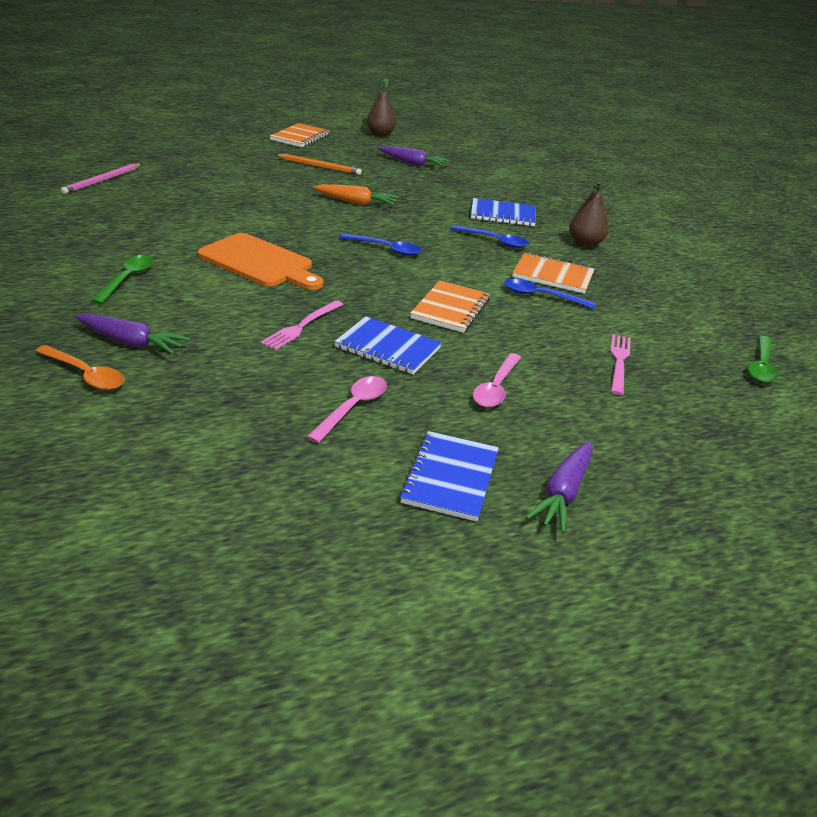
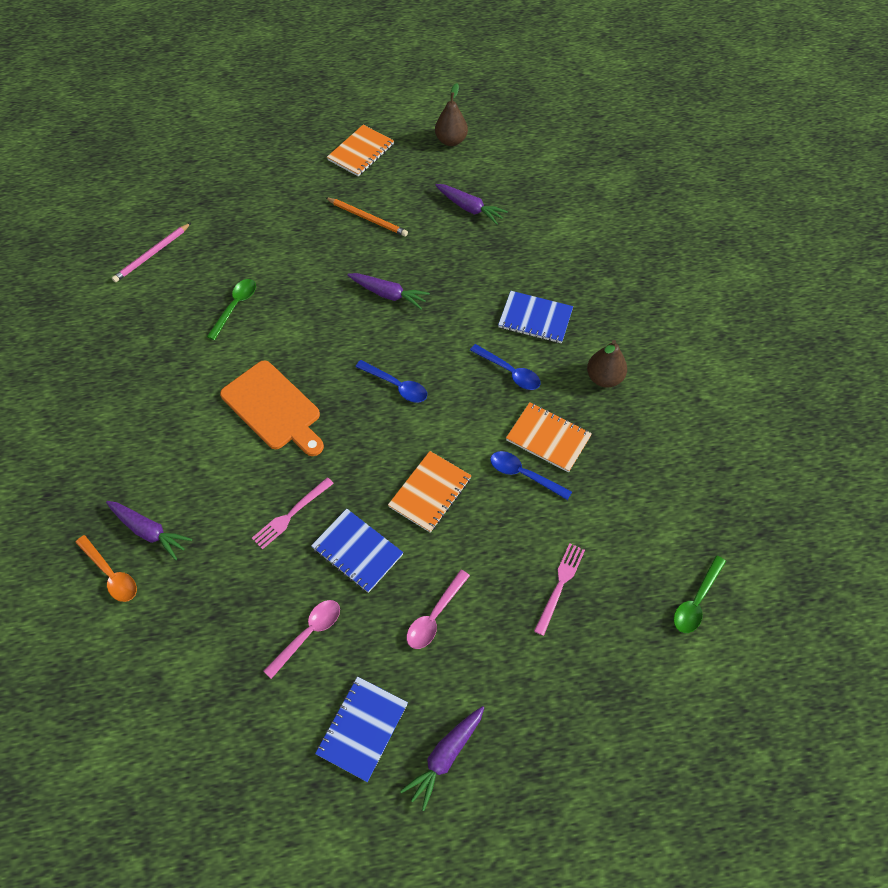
camera: 15 degrees right, 25 degrees up
green spoon [91,255,154,304] -> green spoon moved to [207,279,256,340]
orange carrot [313,184,398,205] -> purple carrot [347,273,430,309]

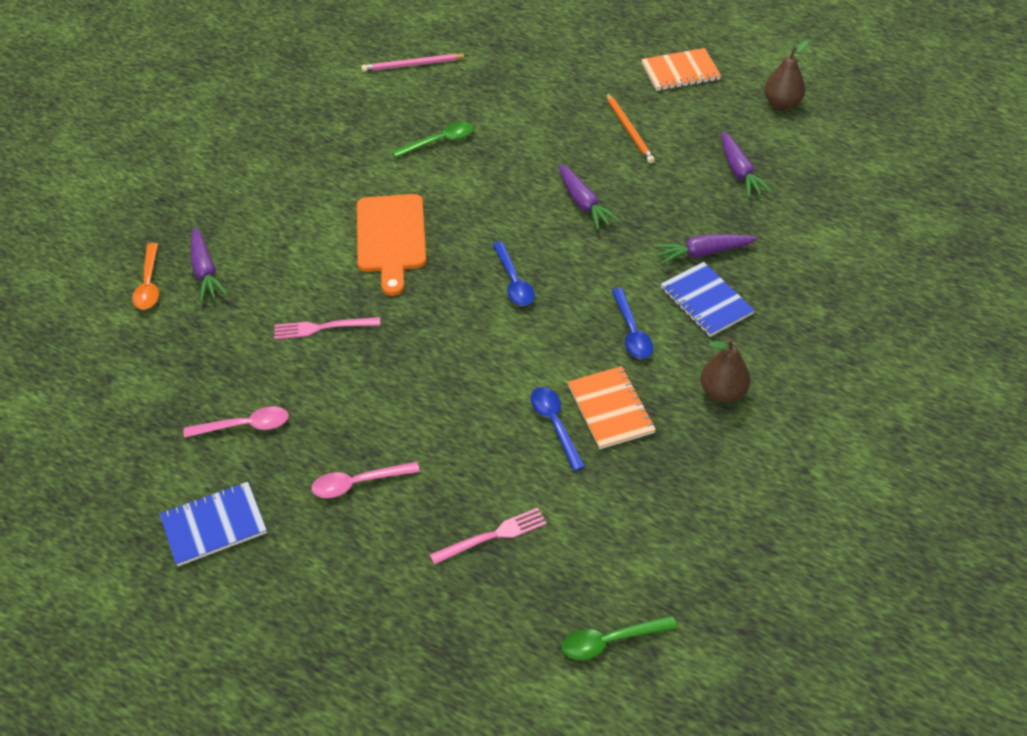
camera: 40 degrees right, 10 degrees down
blue notebook [311,509,403,593] -> none
orange notebook [388,451,472,533] -> none
purple carrot [400,706,484,811] -> purple carrot moved to [654,234,758,265]

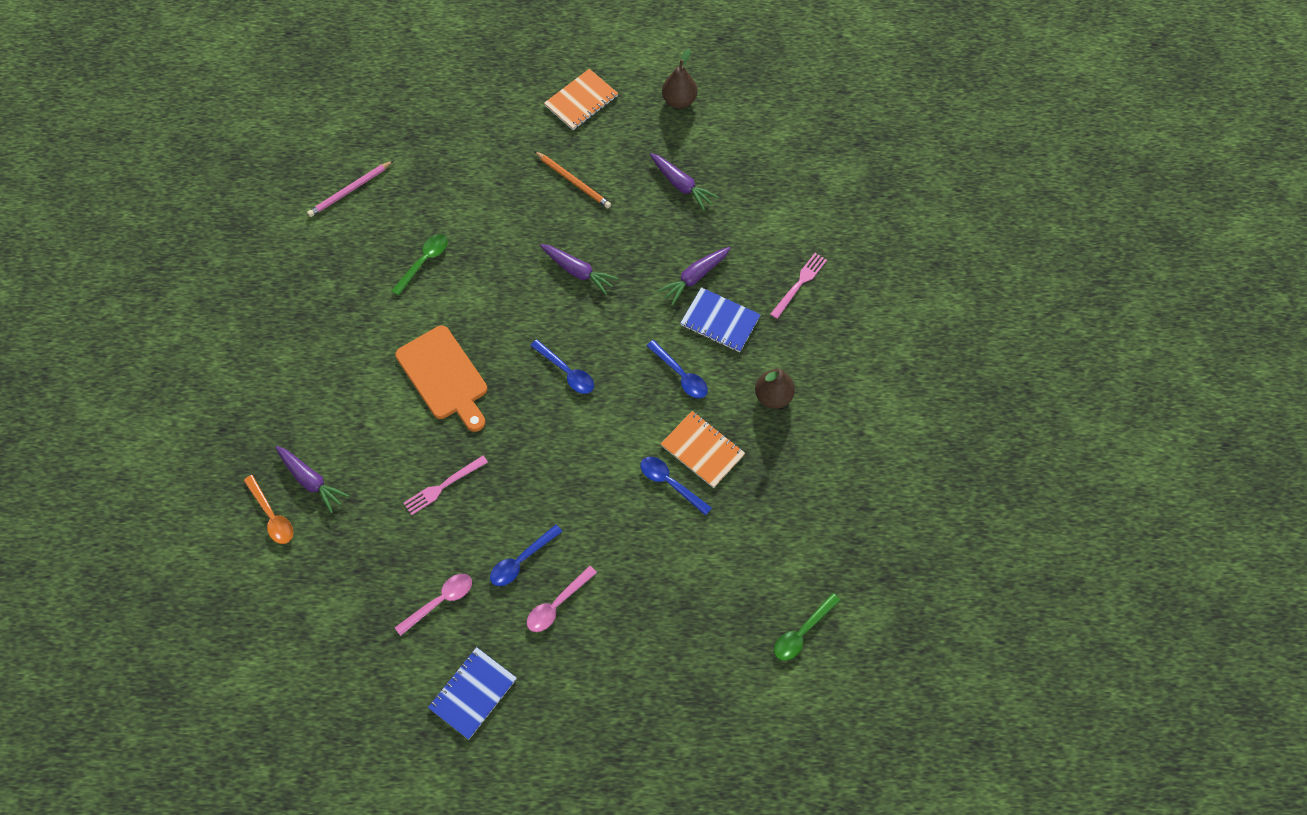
camera: 30 degrees left, 15 degrees up
pink fork [430,508,547,565] -> pink fork moved to [770,253,827,319]
none -> blue spoon [490,524,563,586]

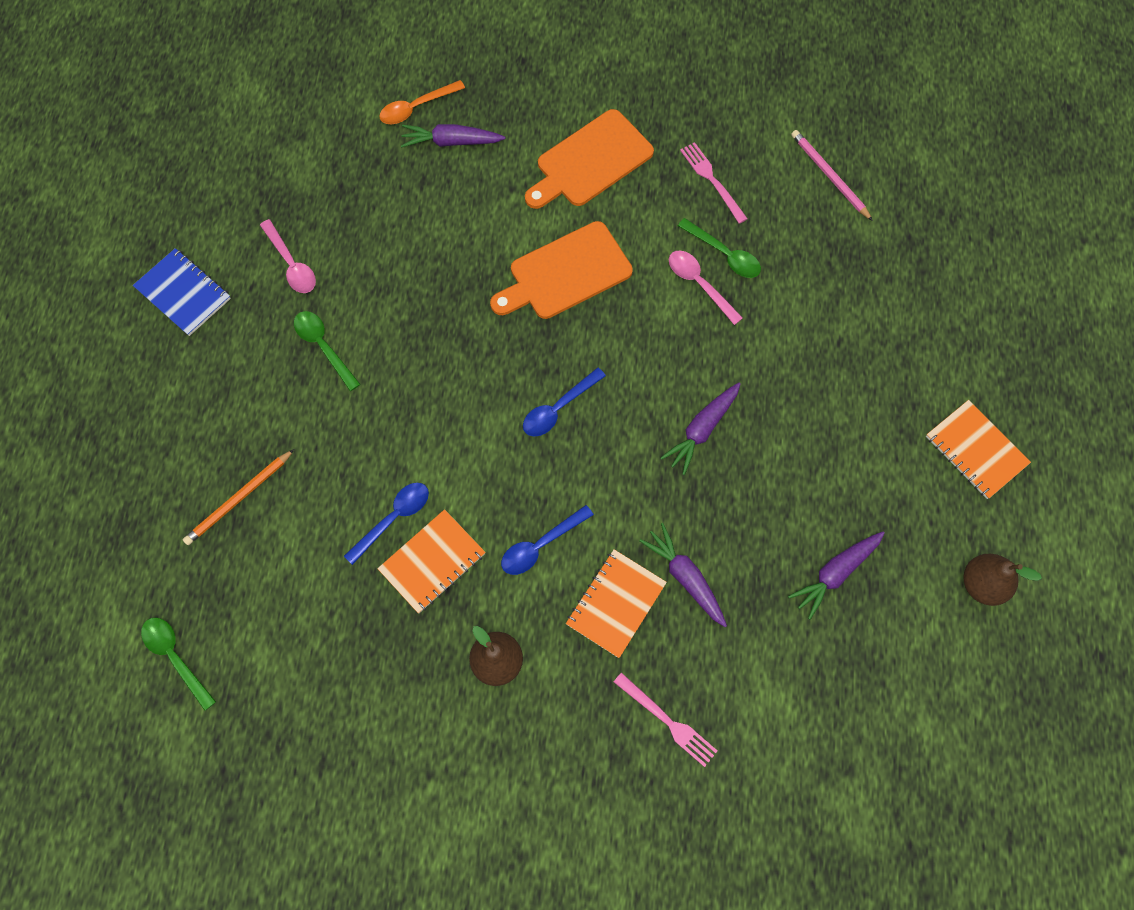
camera: 95 degrees right, 5 degrees up
purple carrot [275,446,349,513] -> purple carrot turned 45 degrees clockwise [401,124,505,148]
pink fork [404,456,488,515] -> pink fork moved to [680,142,748,224]
blue spoon [490,524,563,586] -> green spoon [294,311,360,391]
pink spoon [527,566,597,632] -> pink spoon moved to [669,251,743,325]
orange pencil [534,151,611,208] -> orange pencil moved to [183,449,294,545]
blue notebook [680,287,761,353] -> orange notebook [566,549,667,658]
none -> orange cutting board [525,109,654,209]

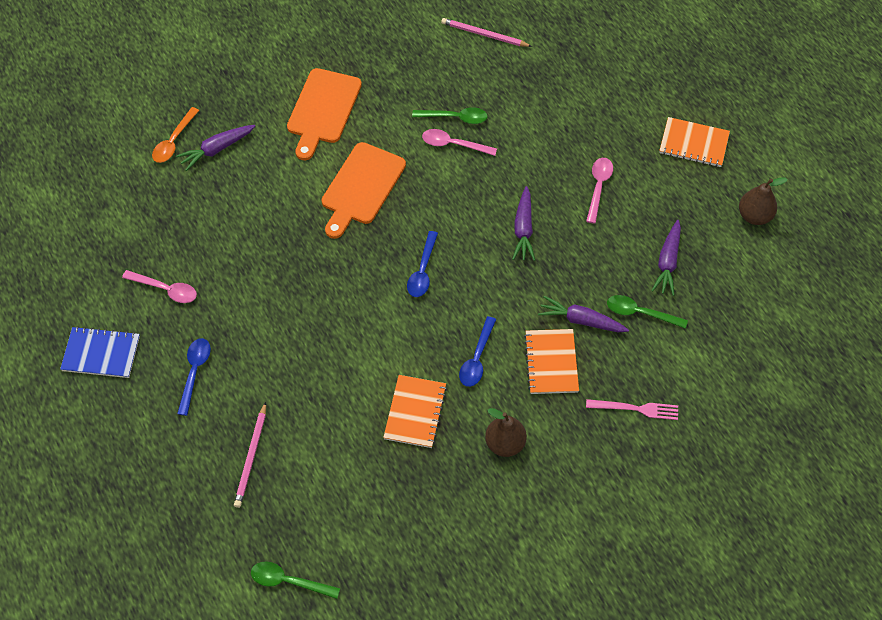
camera: 35 degrees left, 10 degrees down
orange pencil [183,449,294,545] -> pink pencil [234,402,266,508]
green spoon [294,311,360,391] -> green spoon moved to [607,295,688,329]
blue spoon [344,483,429,565] -> blue spoon moved to [177,338,211,416]
pink fork [680,142,748,224] -> none
none -> pink spoon [586,158,613,224]

